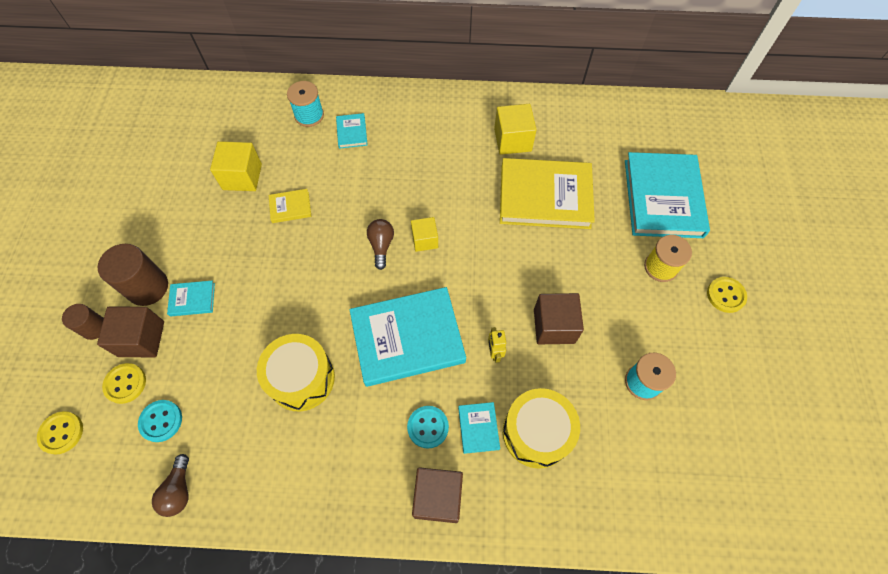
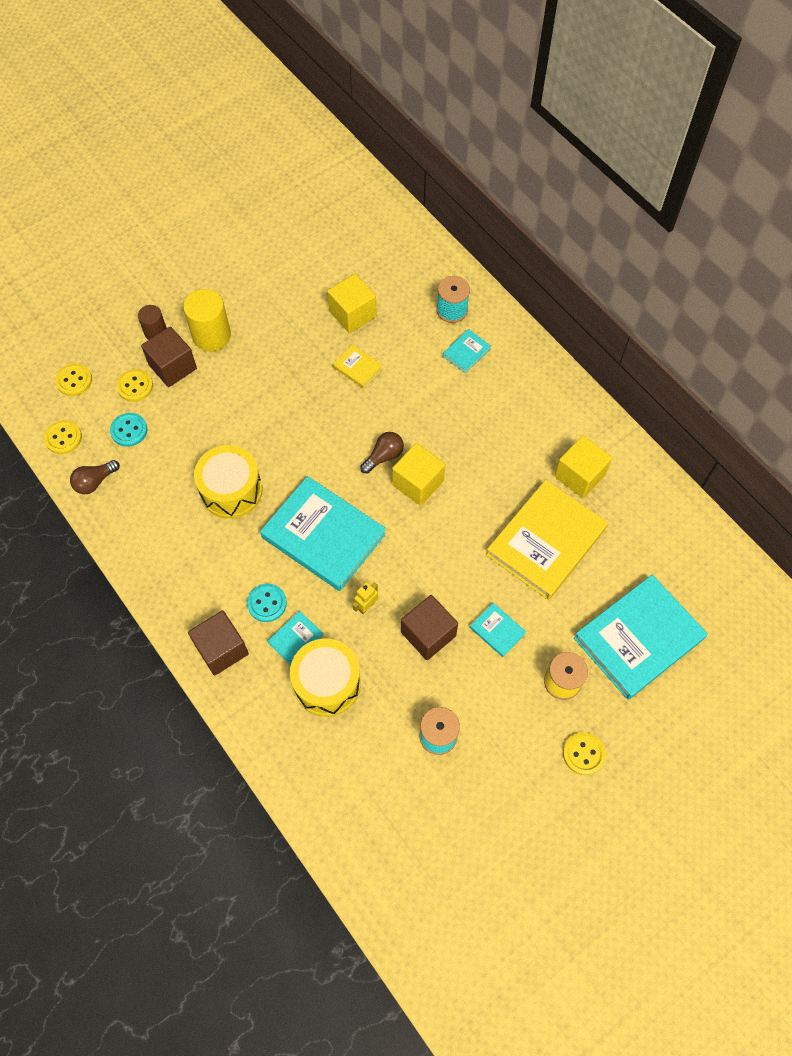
camera: 50 degrees right, 0 degrees up
brown cylinder [97,244,168,306] -> yellow cylinder [183,289,231,351]
turquoise book [167,281,215,317] -> turquoise book moved to [470,603,526,657]
yellow cube [411,217,438,252] -> yellow cube [392,443,445,506], size x1.54
yellow book [500,158,595,229] -> yellow book turned 75 degrees clockwise [486,480,608,600]
none -> yellow button [44,420,82,454]

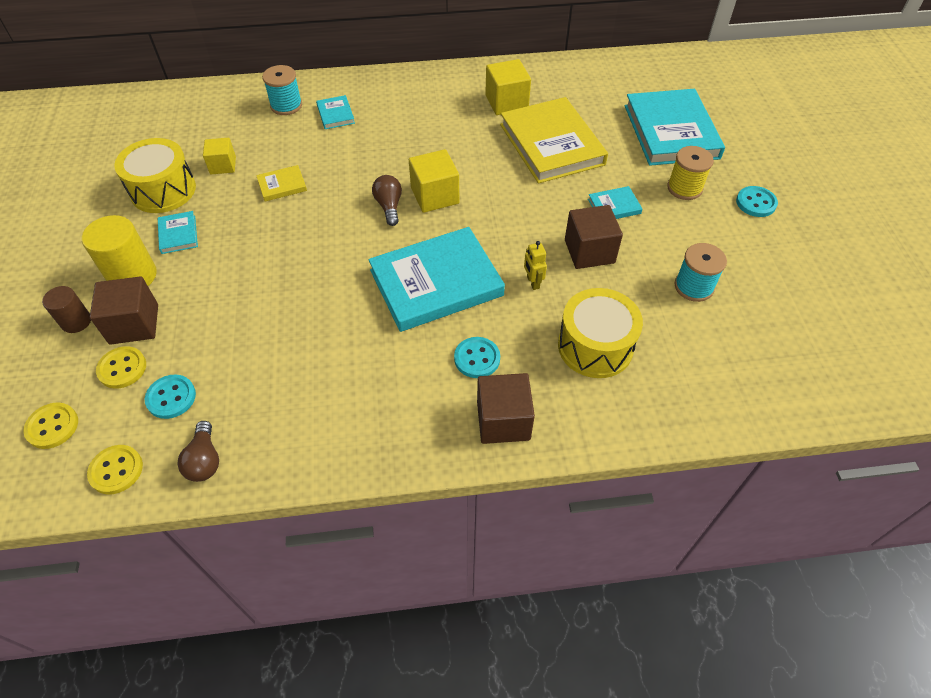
camera: 60 degrees left, 10 degrees down
yellow drum [194,445,262,519] -> yellow drum moved to [114,138,196,213]
turquoise book [267,611,324,665] -> turquoise book moved to [158,211,198,254]
yellow cube [327,274,377,333] -> yellow cube [203,138,236,174], size x0.65
yellow button [563,732,606,775] -> turquoise button [736,186,778,217]

